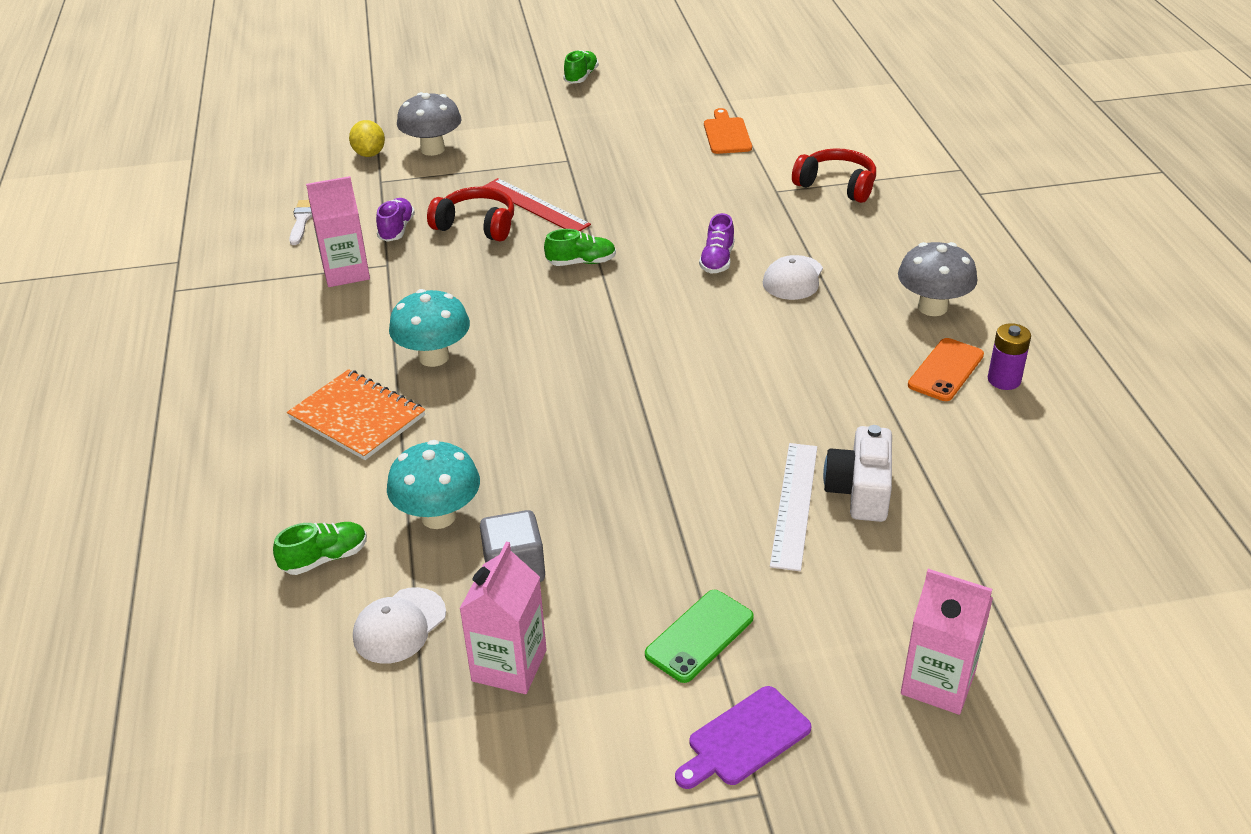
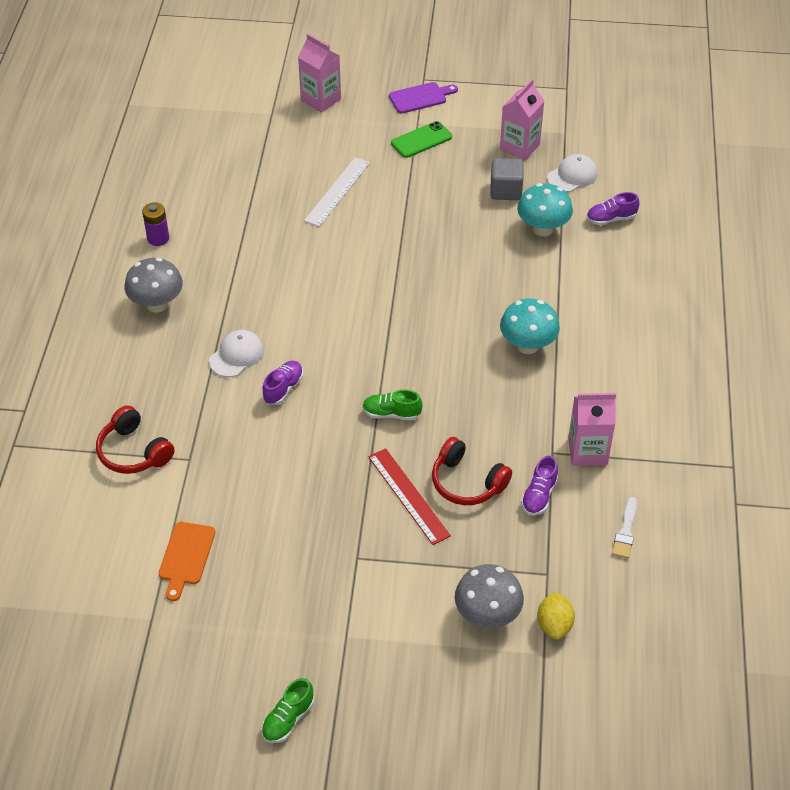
camera: 165 degrees left, 10 degrees up
green shoe [273,522,367,575] -> purple shoe [586,192,640,225]
orange notebook [287,369,425,460] -> none
white camera [823,425,892,522] -> none
orange phone [908,338,984,401] -> none

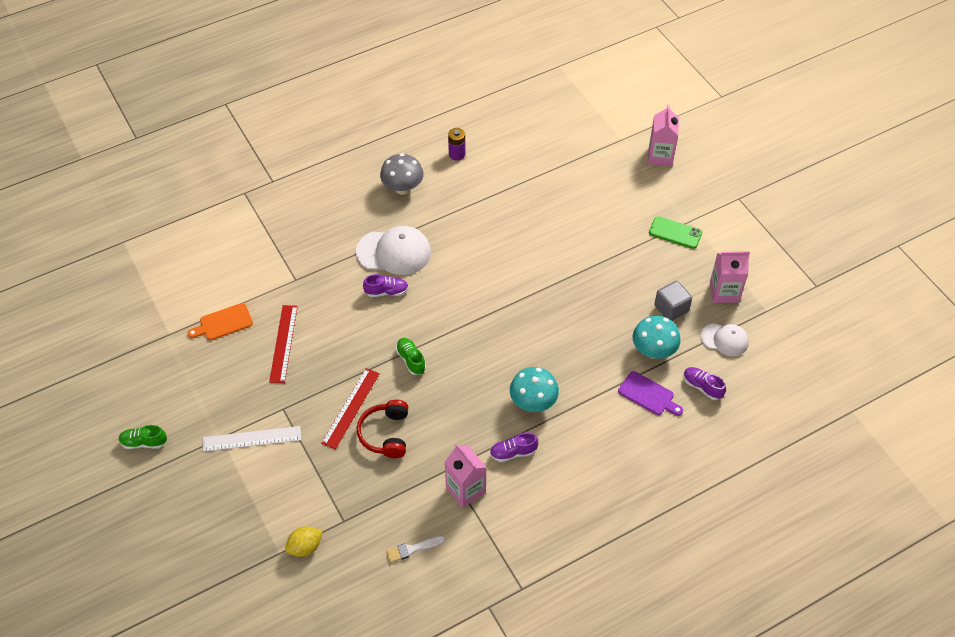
camera: 55 degrees right, 5 degrees up
red headphones [96,405,175,474] -> none
white cap [209,330,264,377] -> white cap [356,226,431,275], size x1.65
white ruler [304,157,370,227] -> white ruler moved to [203,426,301,452]
purple cutting board [389,82,458,114] -> purple cutting board moved to [618,371,683,416]
grey mushroom [455,564,524,628] -> none
purple shoe [521,456,558,515] -> purple shoe moved to [490,432,538,462]
none -> red ruler [269,305,298,383]

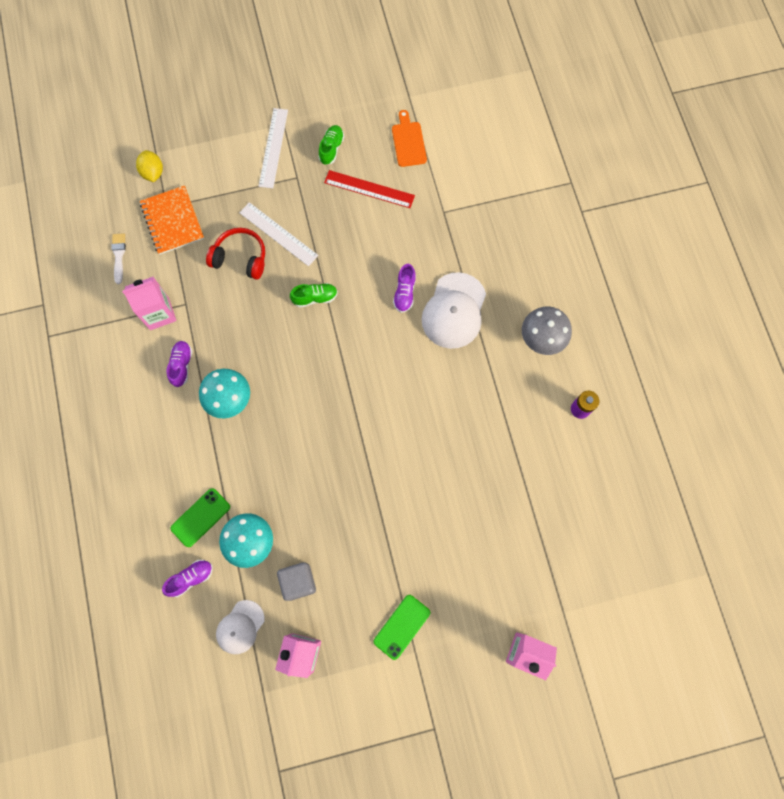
camera: 105 degrees right, 20 degrees up
green shoe [119,425,167,449] -> green shoe moved to [319,125,344,165]
red ruler [321,368,380,449] -> white ruler [239,202,319,266]
purple cutting board [618,371,683,416] -> green phone [170,488,230,547]
none -> orange notebook [140,185,204,255]

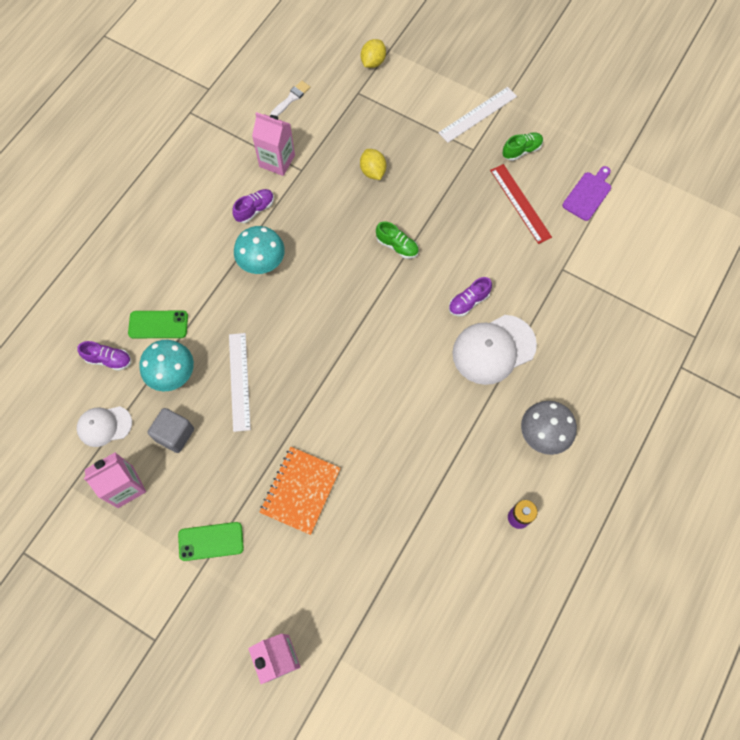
camera: 45 degrees right, 5 degrees down
orange notebook [140,185,204,255] -> orange notebook moved to [259,447,341,535]
red headphones [206,228,265,280] -> yellow lemon [360,149,386,180]
white ruler [239,202,319,266] -> white ruler moved to [229,333,251,432]
orange cutting board [392,110,427,167] -> purple cutting board [562,166,611,221]

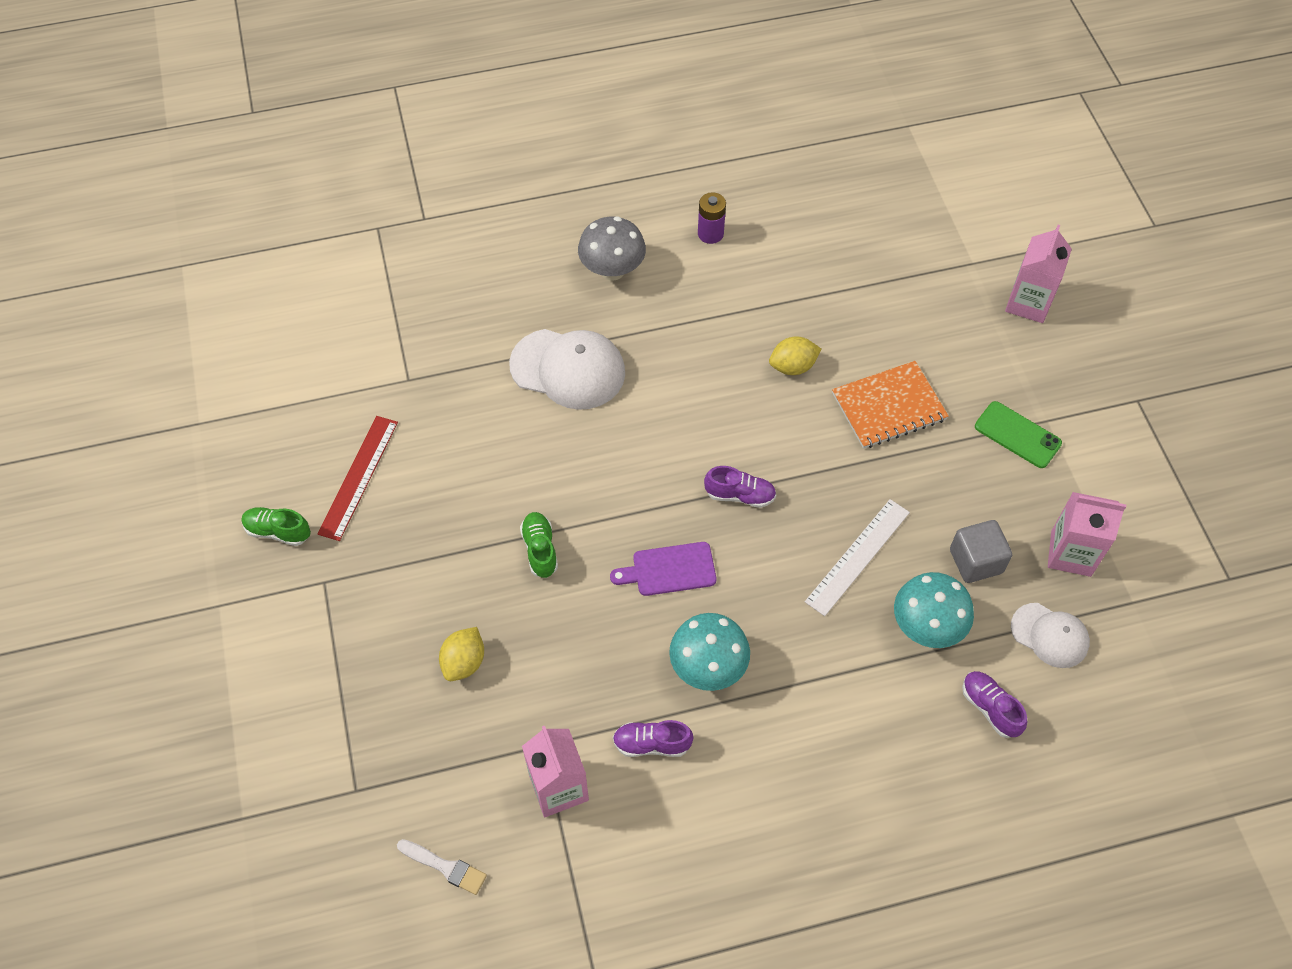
camera: 135 degrees left, 10 degrees down
green phone [128,311,188,338] -> none
white brush [270,81,310,116] -> white brush turned 150 degrees counterclockwise [397,839,487,895]
yellow lemon [361,39,386,68] -> yellow lemon moved to [769,337,821,375]
white ruler [438,87,517,143] -> none
purple shoe [449,277,492,316] -> purple shoe moved to [704,466,776,508]
purple cutting board [562,166,611,221] -> purple cutting board moved to [610,542,716,596]

